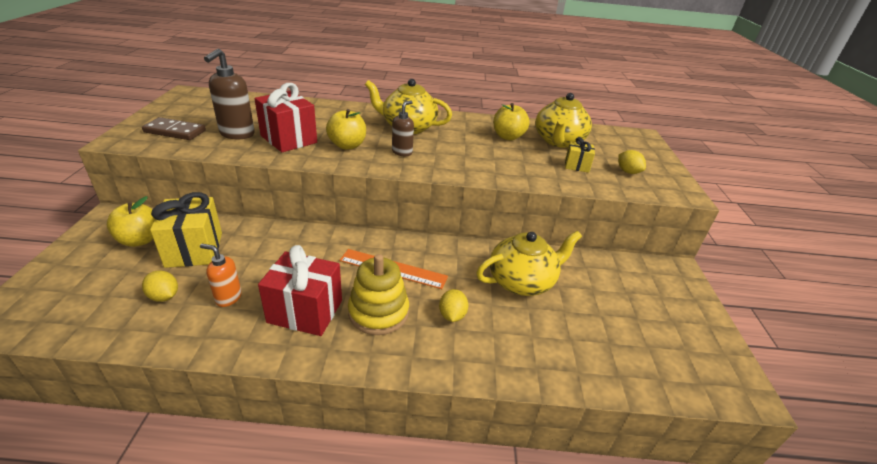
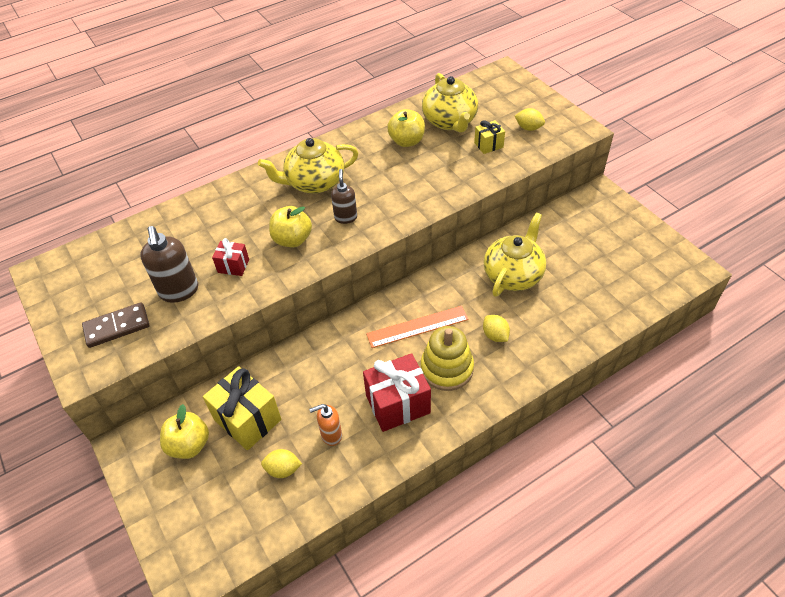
camera: 30 degrees left, 15 degrees up
red gift [254,83,317,152] -> red gift [212,238,249,276], size x0.53

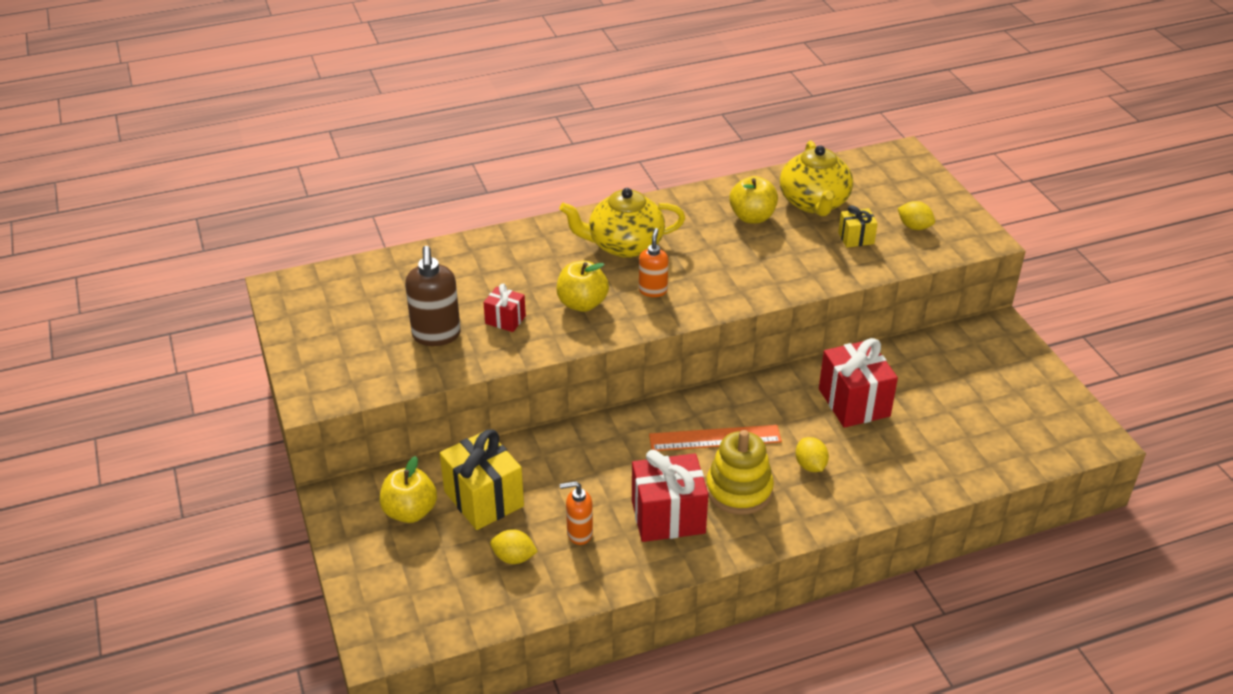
camera: 10 degrees right, 10 degrees down
brown domino [82,302,149,348] -> none
brown soap dispenser [331,169,357,224] -> orange soap dispenser [639,228,668,297]
yellow teapot [484,213,546,297] -> red gift [819,338,898,428]

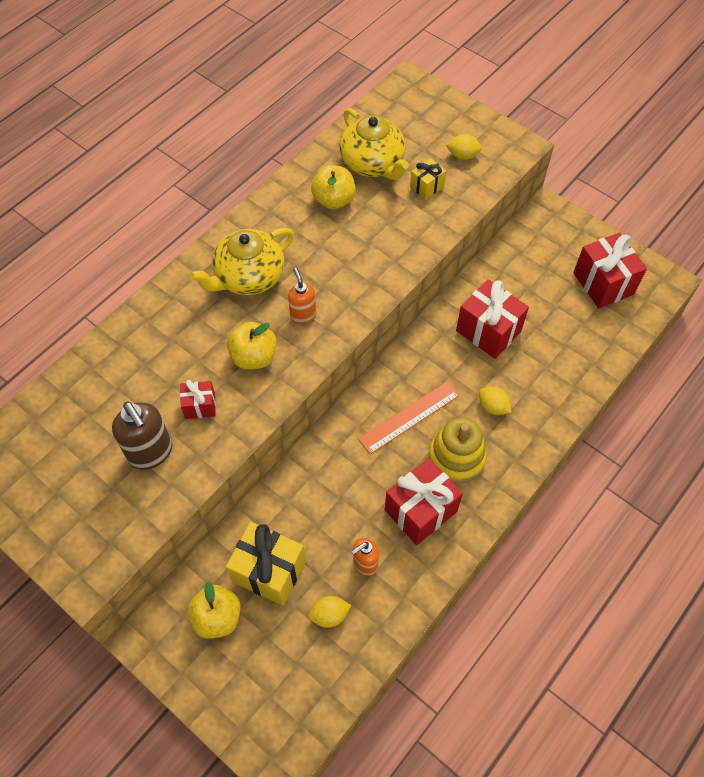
camera: 30 degrees left, 20 degrees up
none -> red gift [573,233,647,308]

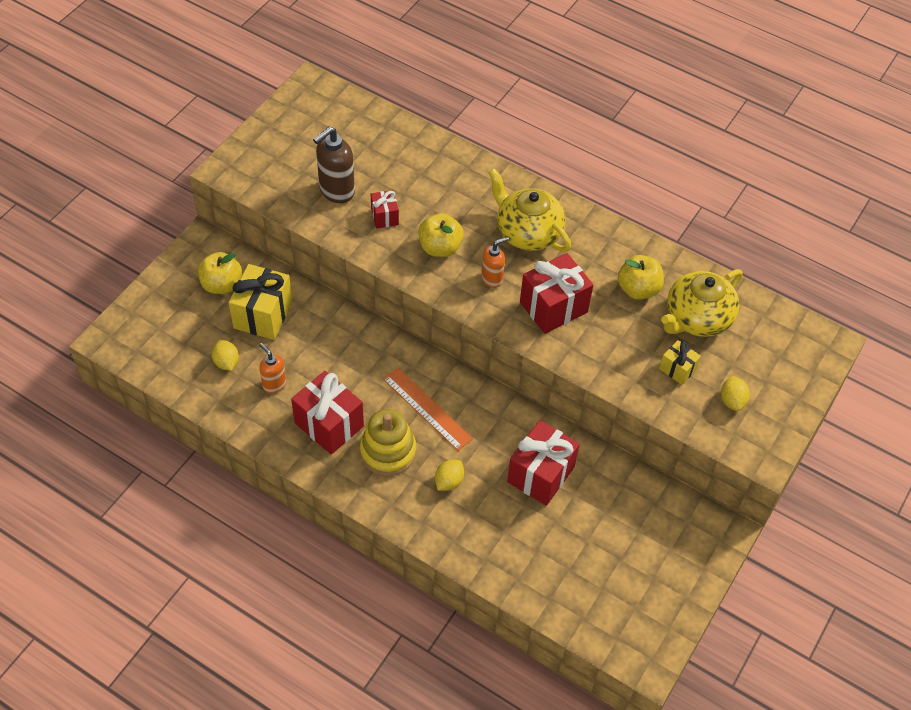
camera: 80 degrees right, 5 degrees down
red gift [573,233,647,308] -> red gift moved to [520,253,593,334]

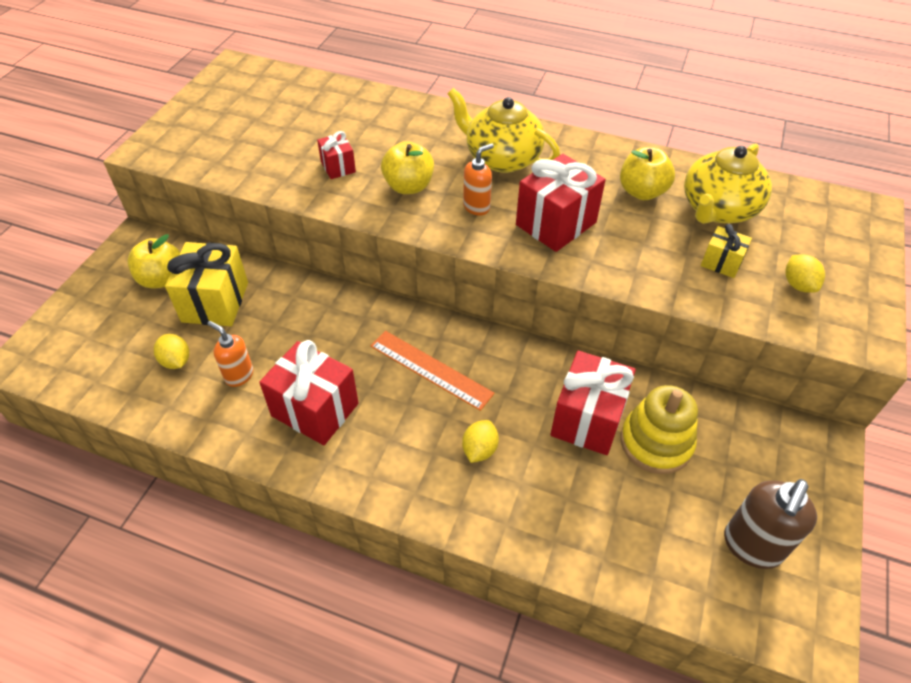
camera: 10 degrees left, 5 degrees down
brown soap dispenser [313,127,355,203] -> brown soap dispenser moved to [724,479,817,569]
yellow stacking toy [360,409,416,476] -> yellow stacking toy moved to [620,385,698,474]

